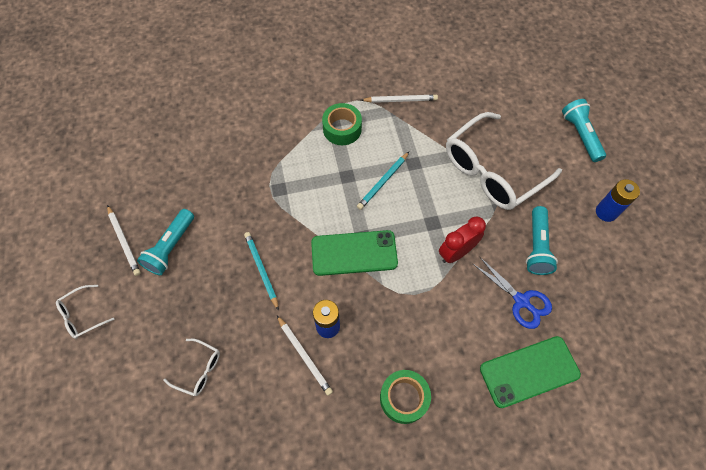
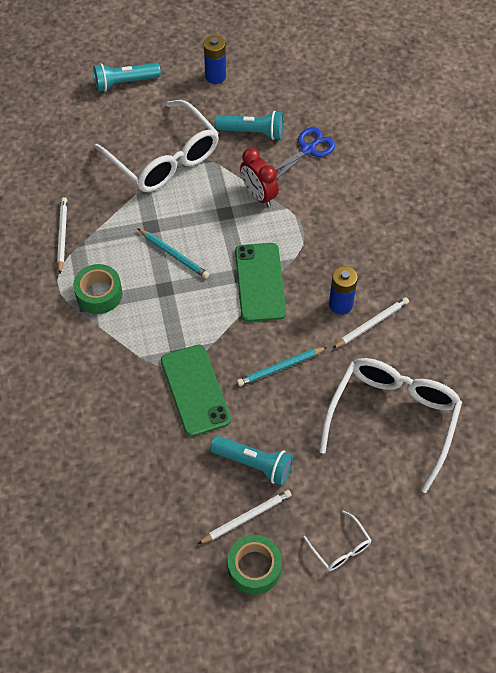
camera: 90 degrees left, 5 degrees down
white glasses [163,339,220,396] -> white glasses [319,358,462,493], size x2.31
green tape [380,370,431,424] -> green tape moved to [228,535,282,595]
green phone [480,336,581,408] -> green phone moved to [161,345,231,437]

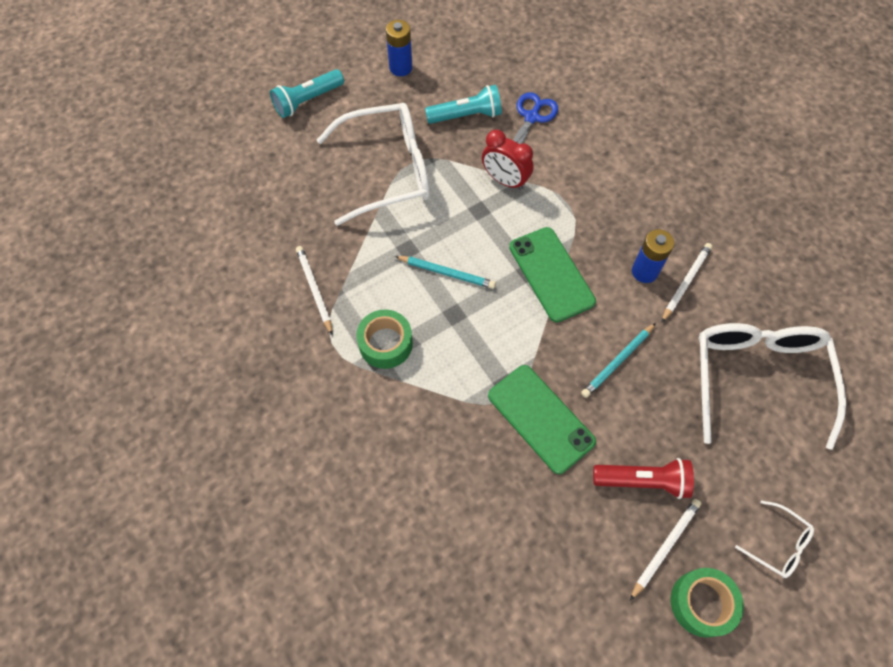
camera: 20 degrees left, 5 degrees up
white glasses [94,100,219,192] -> white glasses turned 45 degrees counterclockwise [317,103,430,226]
turquoise flashlight [210,436,293,485] -> red flashlight [593,458,694,499]

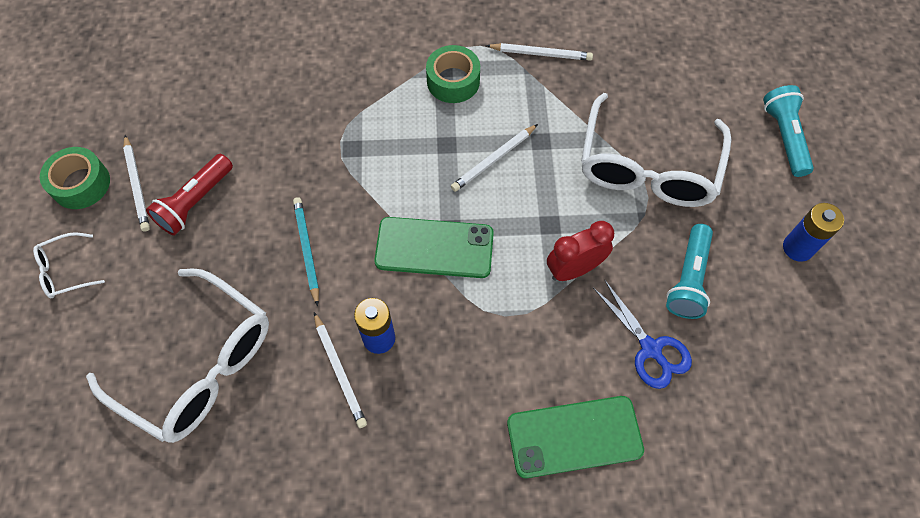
camera: 120 degrees right, 0 degrees up
turquoise pencil [395,256,496,289] -> white pencil [451,124,538,192]
green phone [488,365,596,474] -> green phone moved to [507,396,644,478]

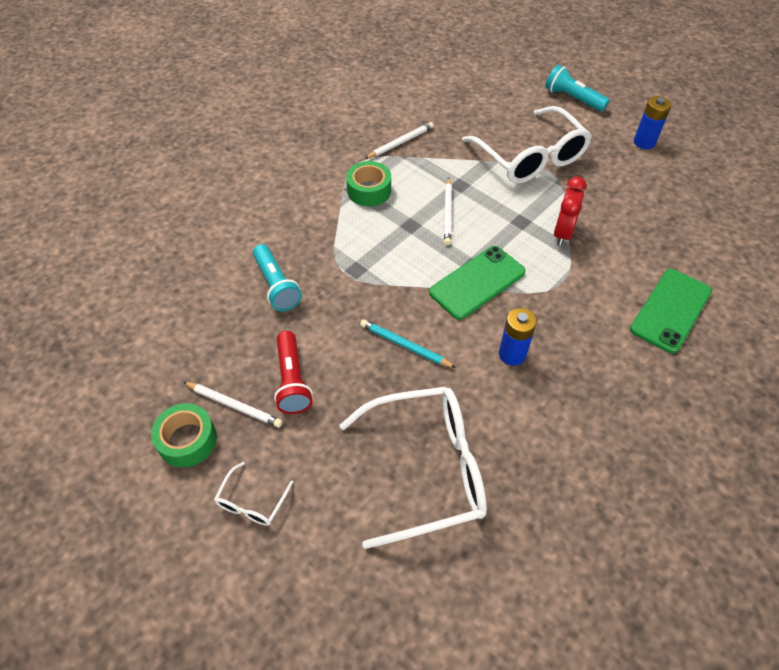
camera: 45 degrees left, 10 degrees down
white pencil [314,312,367,428] -> none
blue scissors [593,280,692,389] -> none
turquoise flashlight [666,224,713,319] -> turquoise flashlight moved to [253,244,302,311]

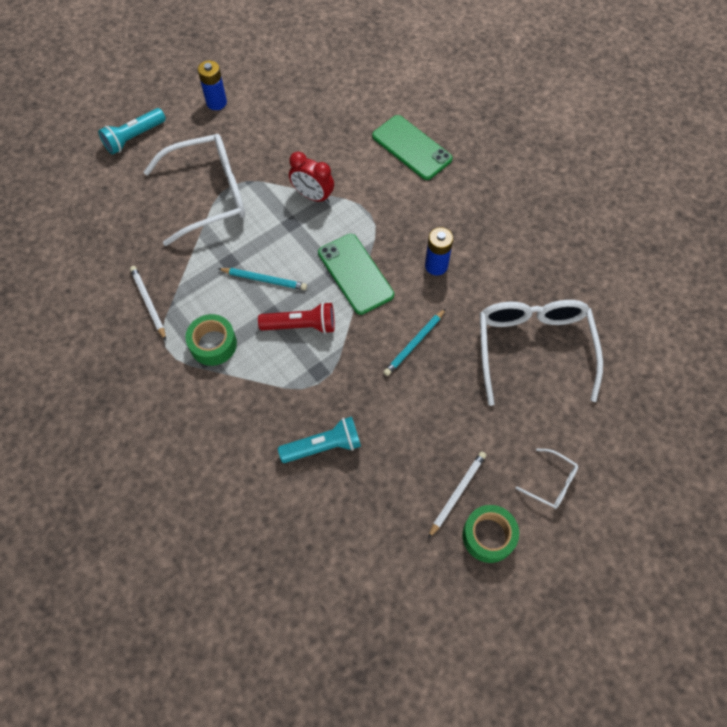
camera: 80 degrees left, 10 degrees up
red flashlight [274,331,313,414] -> red flashlight moved to [258,302,335,334]
white pencil [444,177,452,245] -> turquoise pencil [218,268,307,290]

